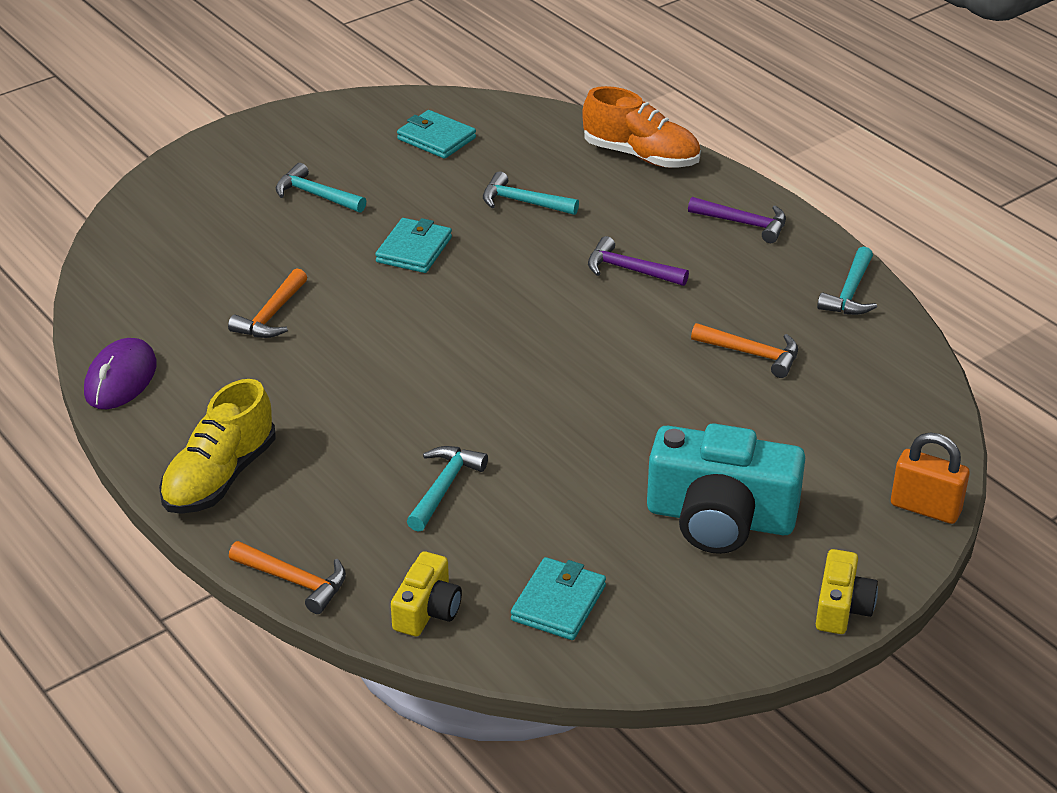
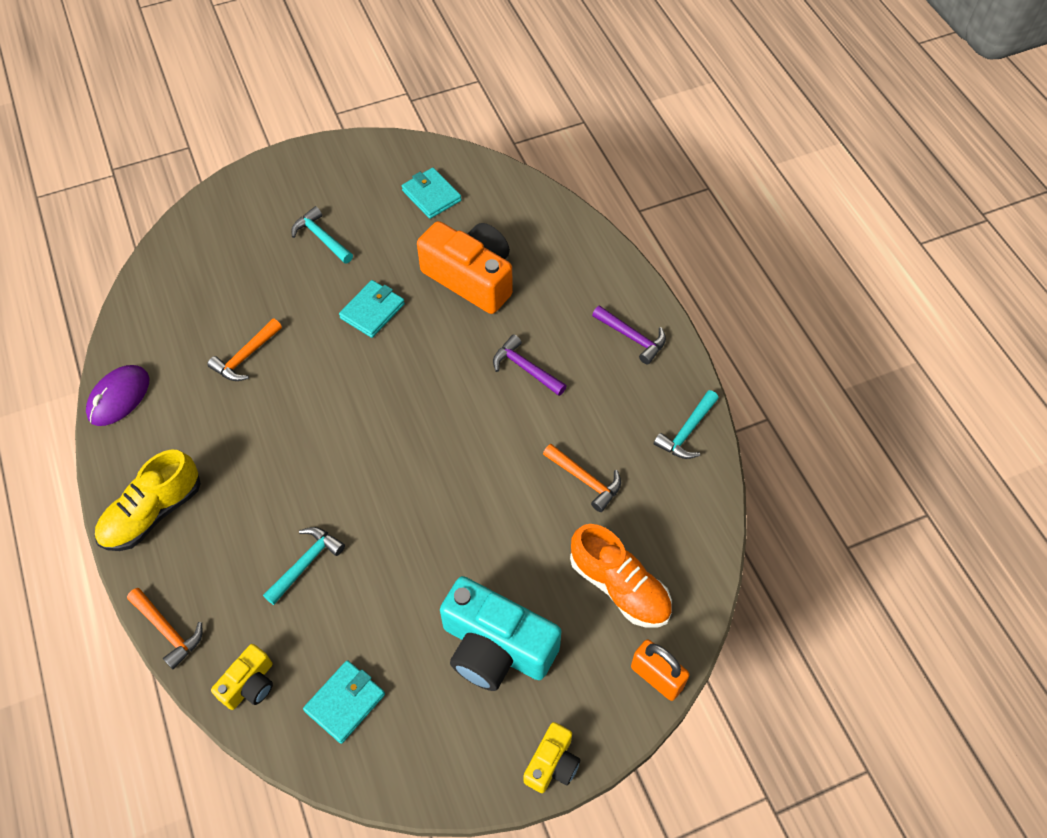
camera: 15 degrees right, 20 degrees up
turquoise hammer [483,171,579,215] -> orange camera [417,221,513,314]
orange shoe [582,86,701,168] -> orange shoe moved to [570,524,672,628]

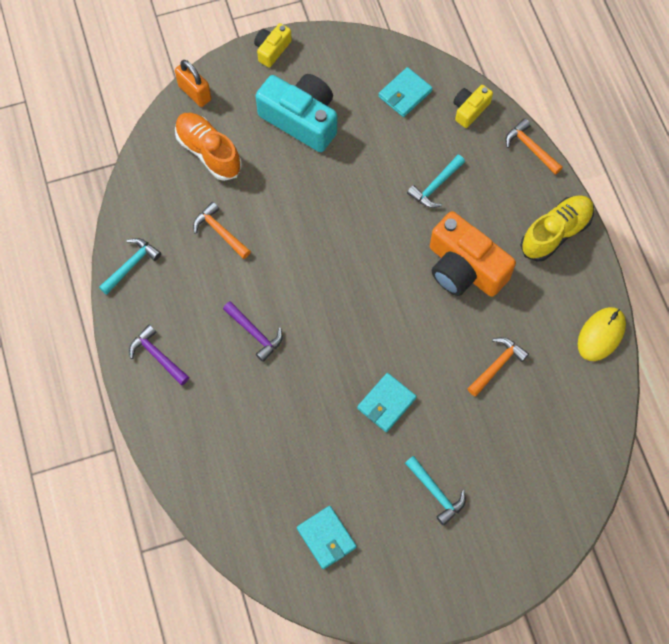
camera: 175 degrees left, 10 degrees up
purple mouse [86,365,149,426] -> yellow mouse [578,307,626,361]
orange camera [417,221,513,314] -> orange camera moved to [430,211,516,297]

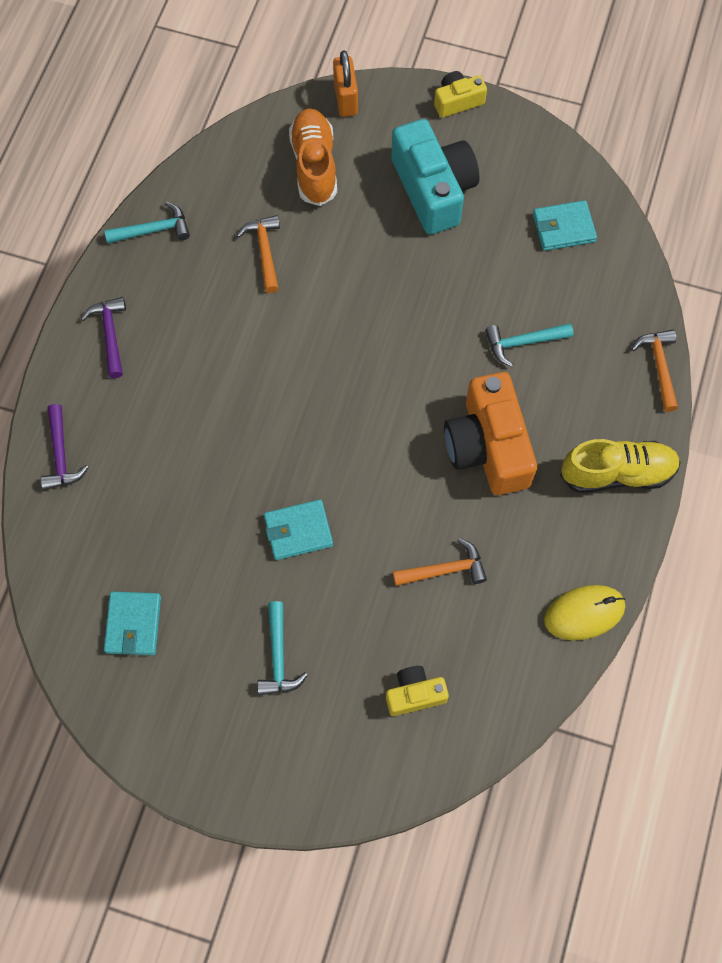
camera: 35 degrees right, 0 degrees up
purple hammer [223,301,283,362] -> purple hammer moved to [41,404,89,490]
yellow camera [453,85,493,128] -> yellow camera moved to [386,666,449,716]

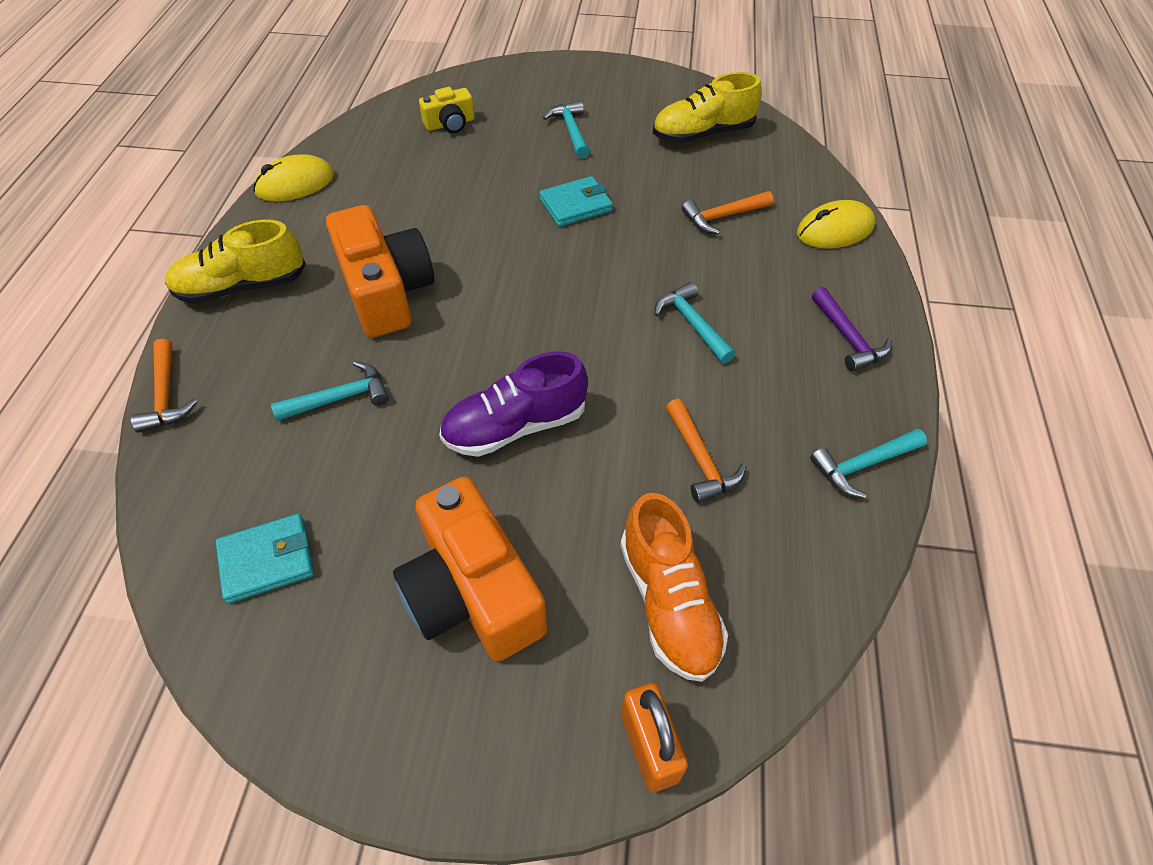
camera: 170 degrees right, 15 degrees down
purple hammer [41,404,89,490] -> yellow mouse [797,200,875,249]
turquoise wallet [104,592,161,655] -> yellow shoe [653,72,762,143]
turquoise camera [391,119,479,235] -> orange camera [393,477,547,661]
orange hammer [393,538,487,586] -> orange hammer moved to [682,191,774,234]
yellow camera [434,71,487,118] -> none
none -> purple shoe [439,351,588,457]
none -> turquoise hammer [654,282,735,363]

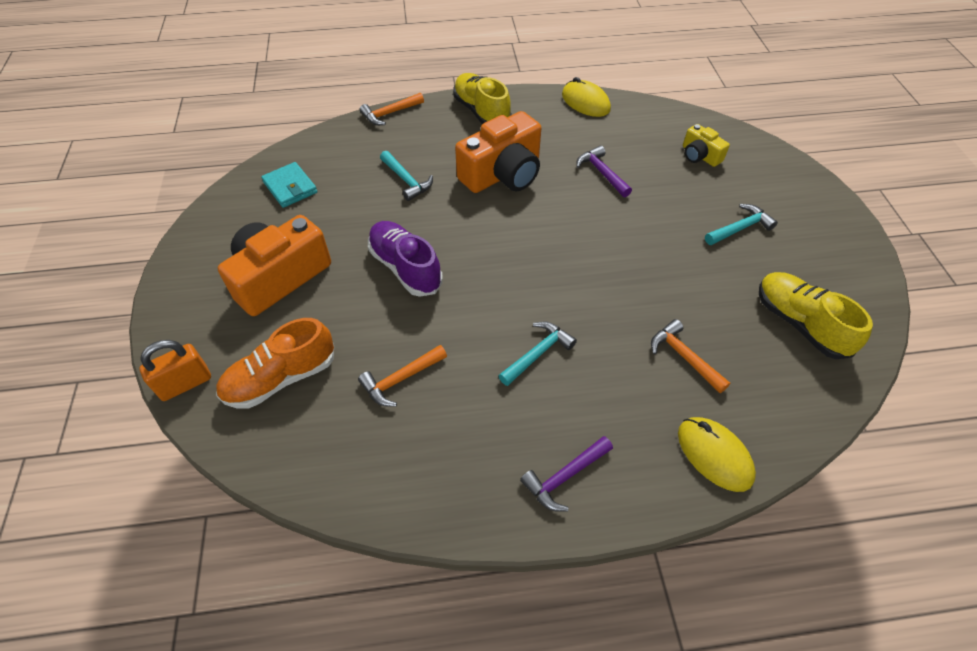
camera: 75 degrees right, 0 degrees up
turquoise wallet [539,176,613,227] -> none
turquoise hammer [810,429,927,498] -> none
none -> purple hammer [576,145,632,197]

